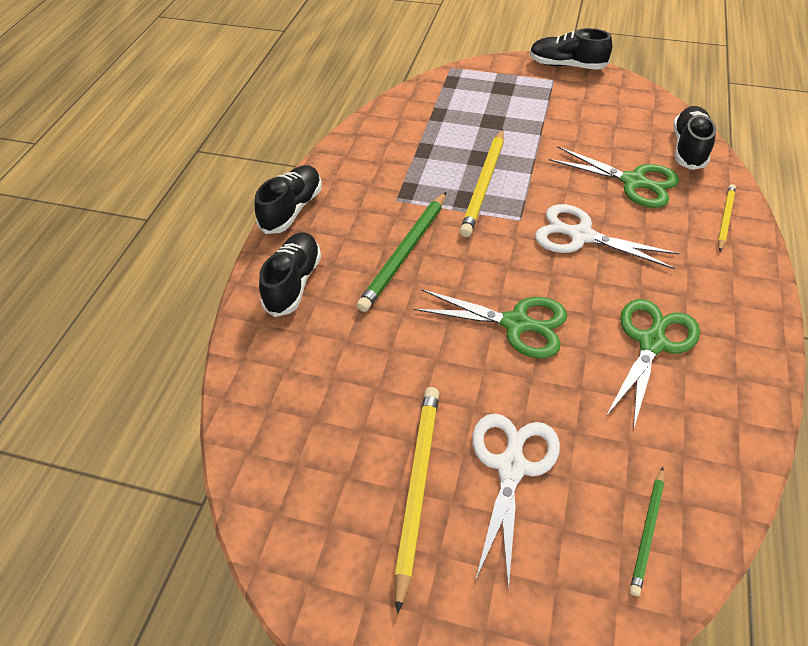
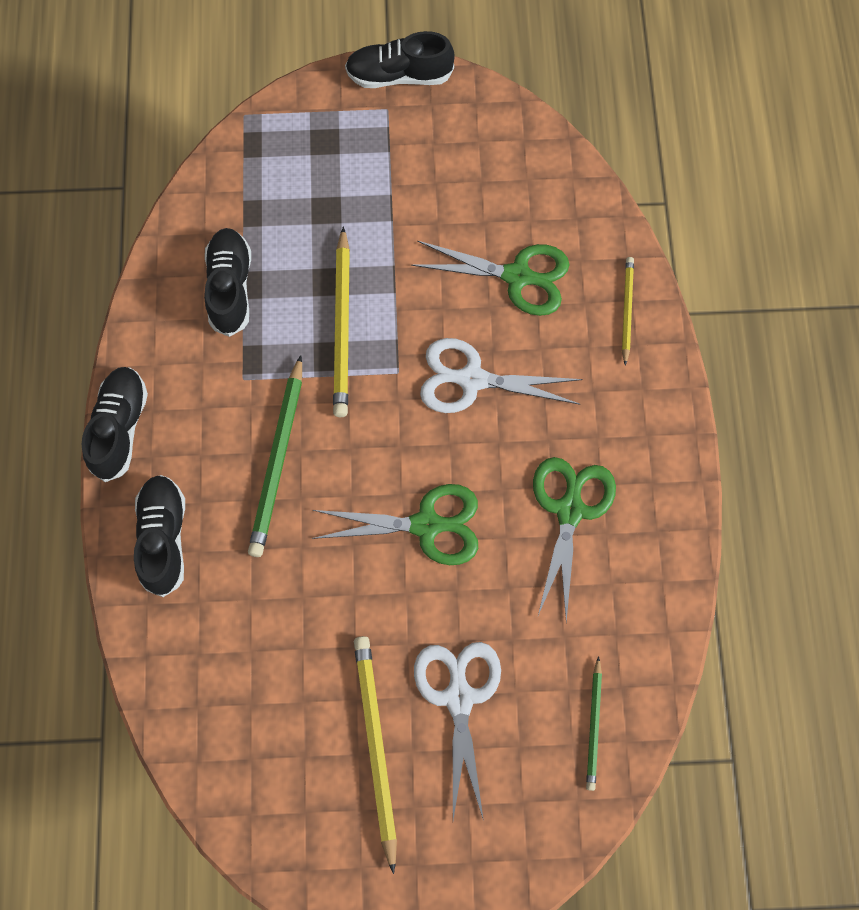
camera: 20 degrees left, 20 degrees up
black shoe [673,106,716,170] -> black shoe moved to [204,228,251,337]

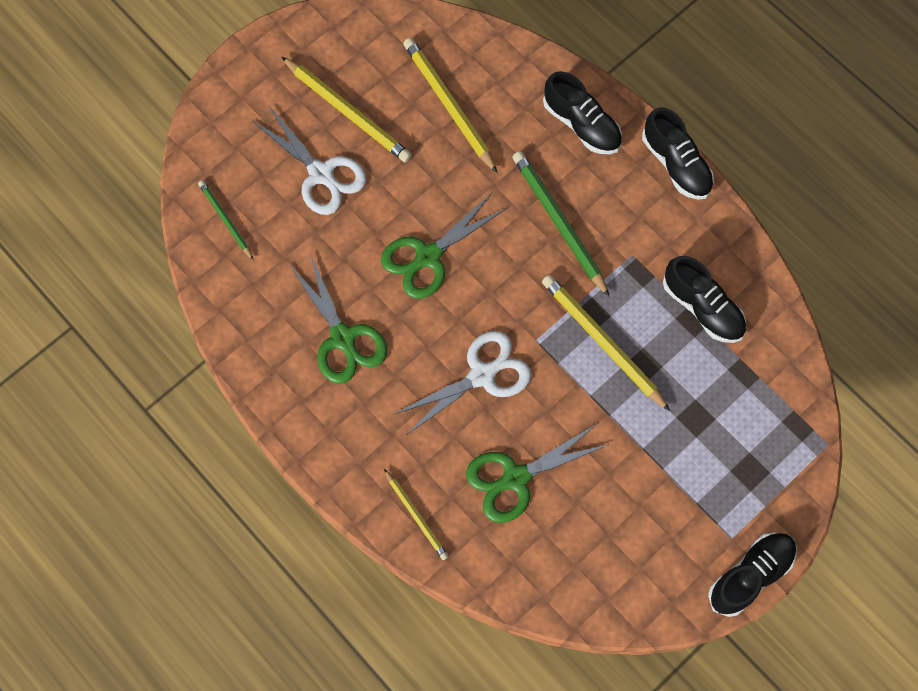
camera: 140 degrees right, 0 degrees up
none -> yellow pencil [403,38,497,173]

